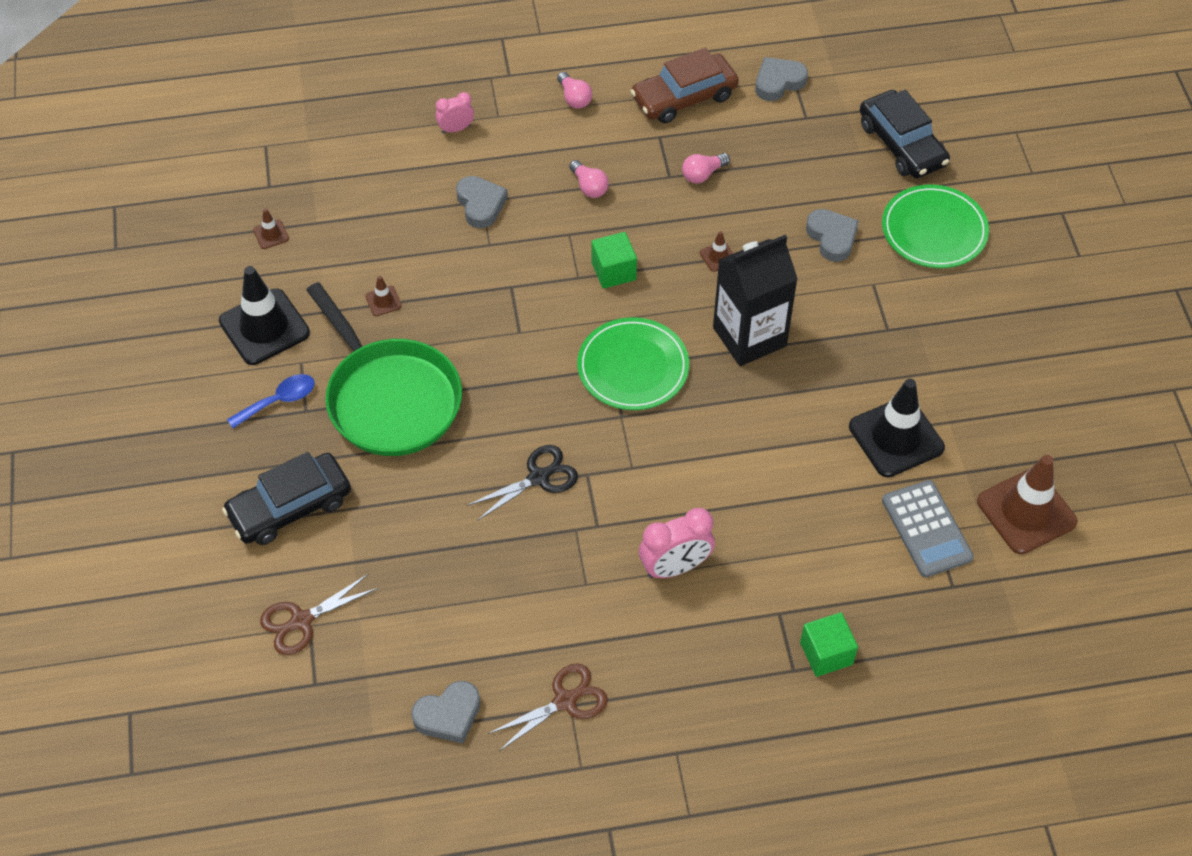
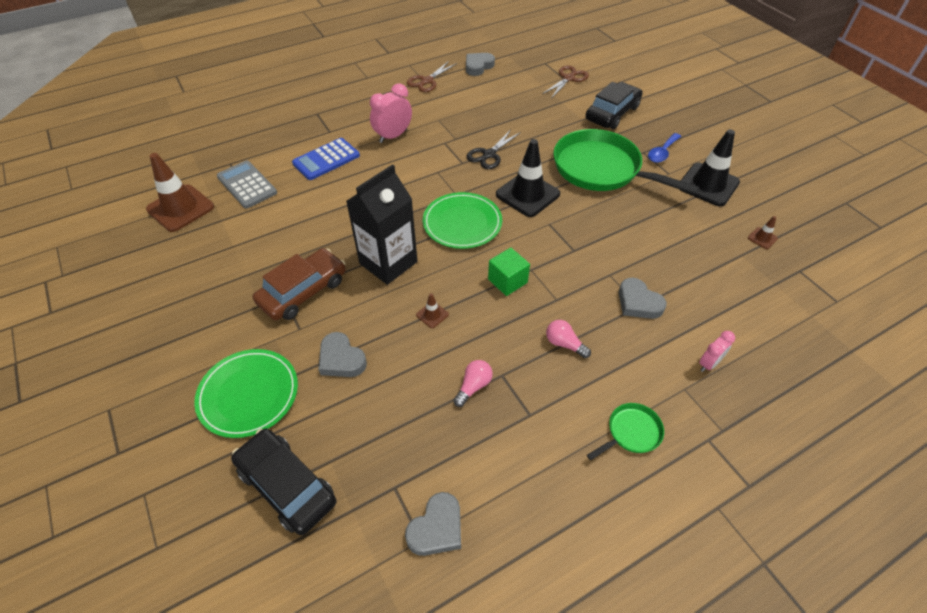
camera: 160 degrees right, 5 degrees down
brown traffic cone [365,276,402,316] -> none
pink light bulb [557,72,592,109] -> green pan [587,403,664,460]
brown car [631,48,739,123] -> brown car moved to [253,248,346,320]
green cube [800,612,858,677] -> none
black traffic cone [849,379,945,477] -> black traffic cone moved to [496,139,560,217]
none -> blue calculator [292,138,360,180]

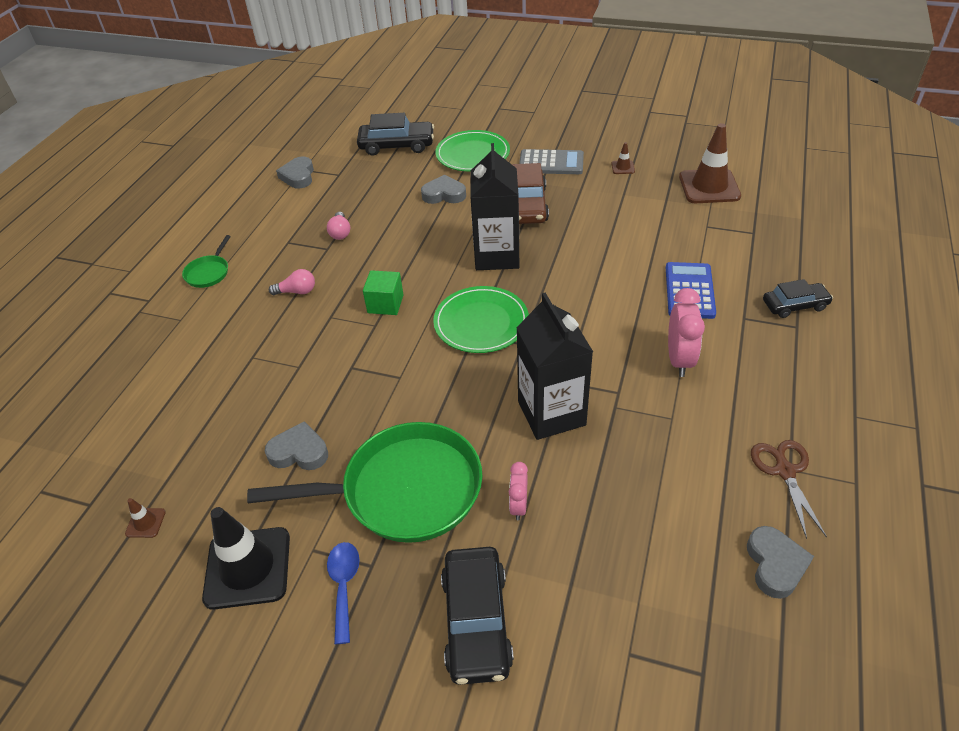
camera: 140 degrees right, 5 degrees down
grey calculator [217,161,277,208] -> grey calculator moved to [519,149,584,174]
brown traffic cone [416,293,449,328] -> brown traffic cone moved to [611,142,635,174]
black scissors [466,129,521,169] -> black carton [516,293,593,440]
black traffic cone [496,139,560,217] -> none
brown scissors [542,65,589,97] -> none
grey heart [619,277,667,319] -> grey heart moved to [265,421,328,470]
pink clock [699,331,735,372] -> pink clock moved to [509,462,528,520]
none -> black car [763,279,833,318]

